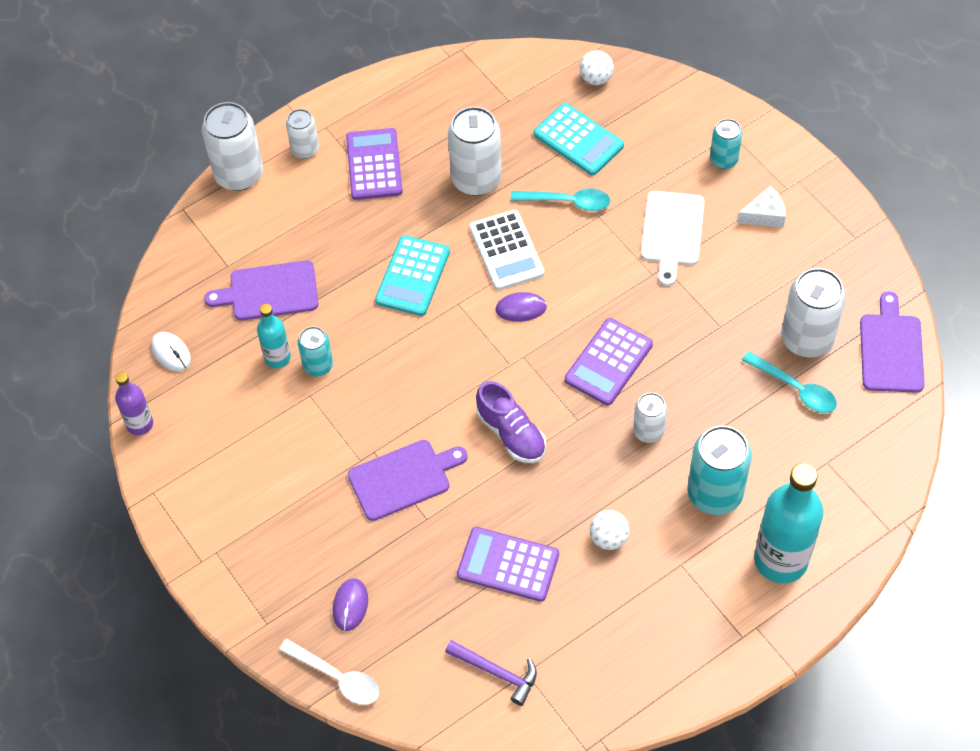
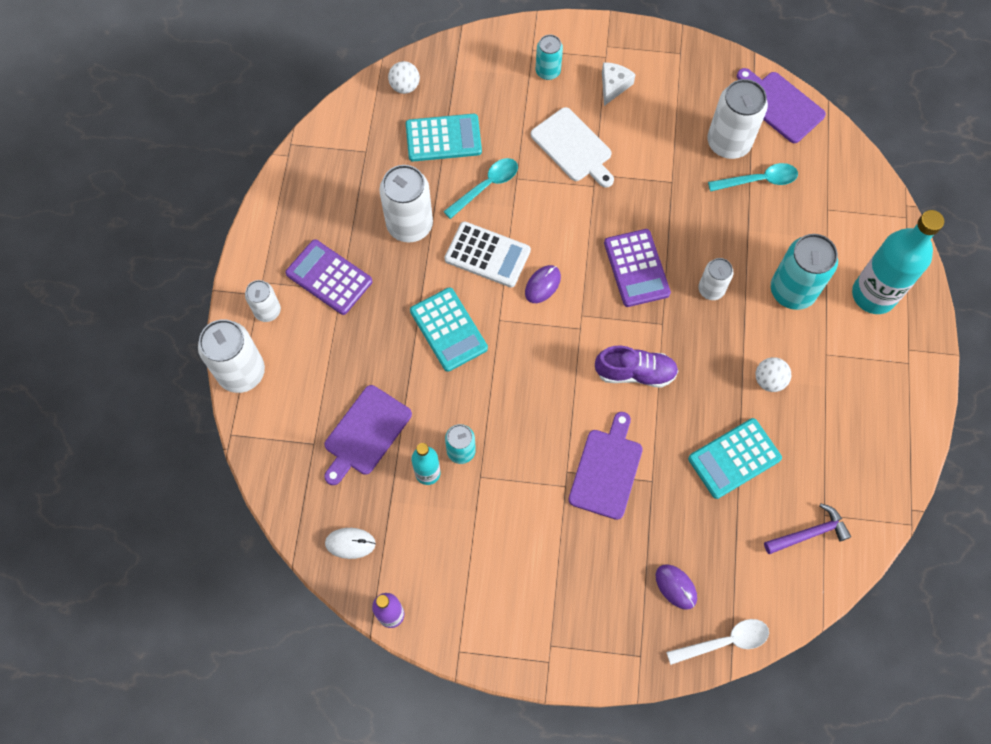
camera: 50 degrees left, 10 degrees up
purple calculator [457,527,559,602] -> turquoise calculator [688,418,782,499]

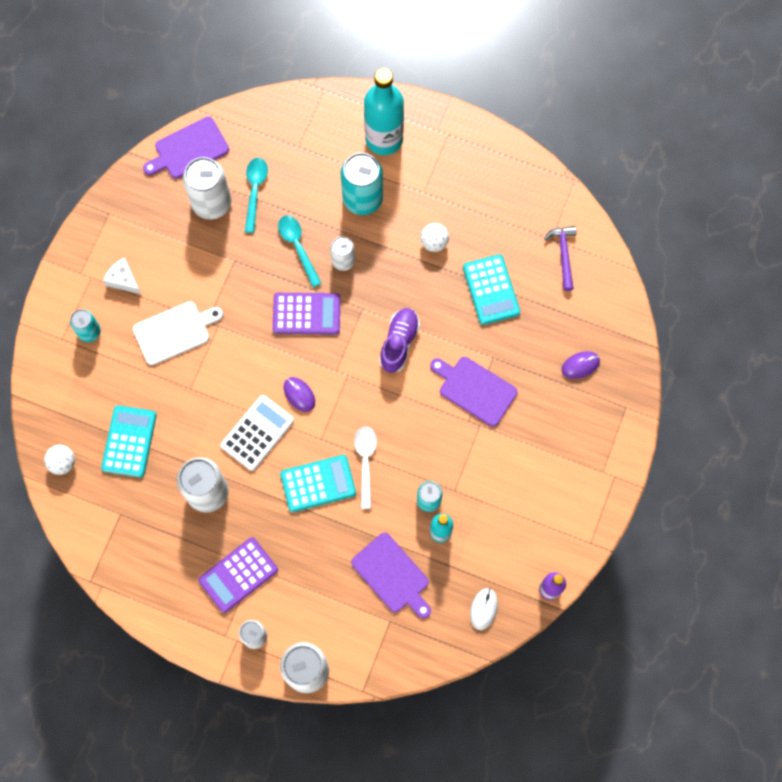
camera: 75 degrees left, 5 degrees up
turquoise spoon [443,158,518,219] -> turquoise spoon moved to [278,215,321,287]
white spoon [666,619,769,665] -> white spoon moved to [354,426,377,509]

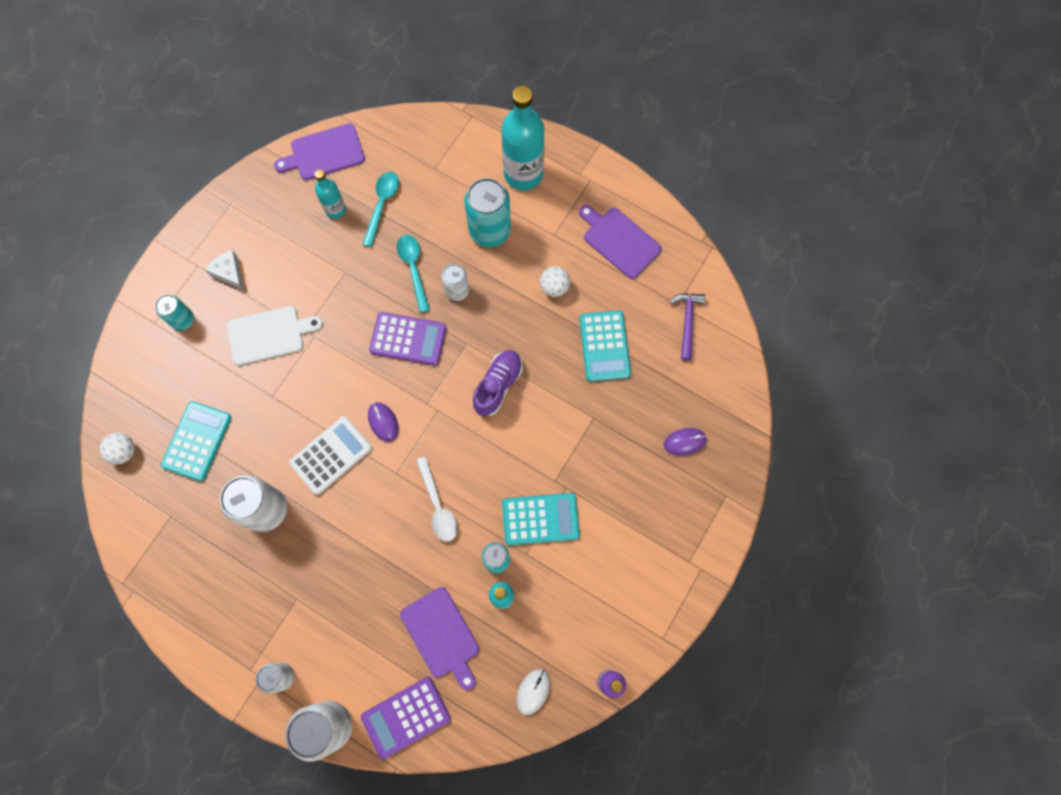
camera: 10 degrees right, 0 degrees up
white can [183,157,231,219] -> turquoise bottle [314,169,346,219]
purple calculator [198,537,278,613] -> purple calculator moved to [361,677,451,760]
turquoise calculator [280,455,356,512] -> turquoise calculator moved to [502,493,580,545]
white spoon [354,426,377,509] -> white spoon turned 150 degrees clockwise [416,457,457,542]
purple cutting board [430,357,518,427] -> purple cutting board moved to [579,205,662,279]

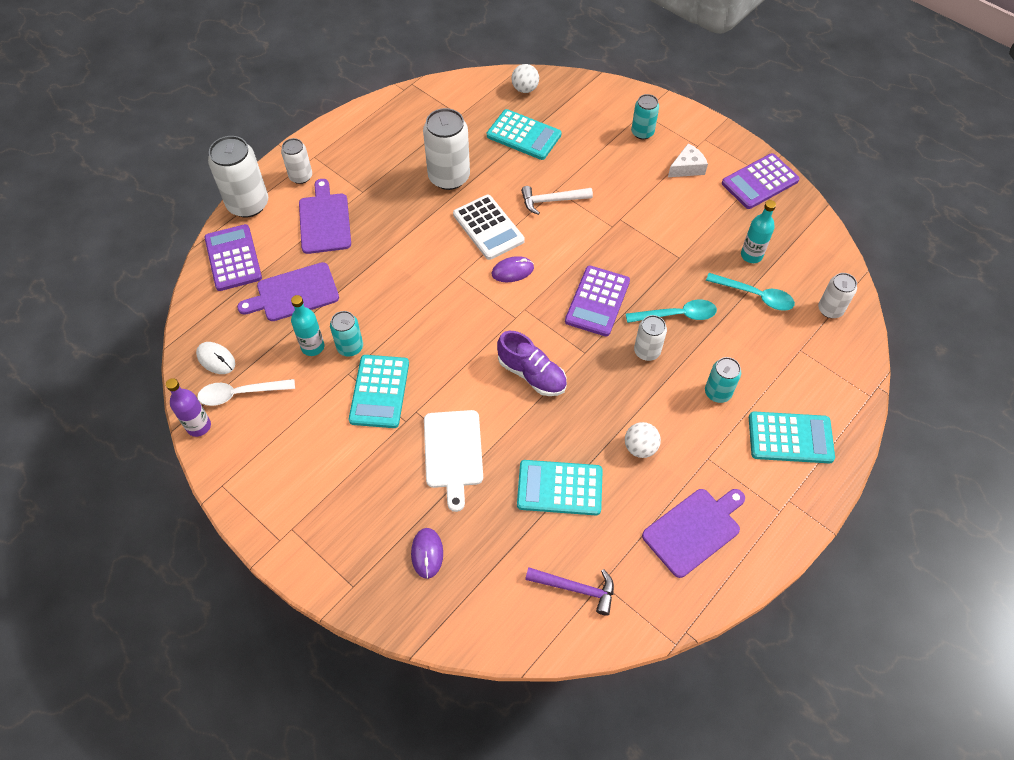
camera: 100 degrees right, 15 degrees down
white cutting board [227,306,323,366] -> white cutting board moved to [424,410,483,512]
purple cutting board [274,123,365,180] -> purple cutting board moved to [299,179,351,254]
white spoon [416,457,457,542] -> white spoon moved to [197,379,295,406]
turquoise can [464,178,511,247] -> turquoise can [705,357,741,403], size x0.57
turquoise bottle [502,86,544,190] -> turquoise calculator [749,412,835,463]
none -> white hammer [521,186,593,215]
none -> purple calculator [722,153,800,209]
none -> white can [818,273,857,318]

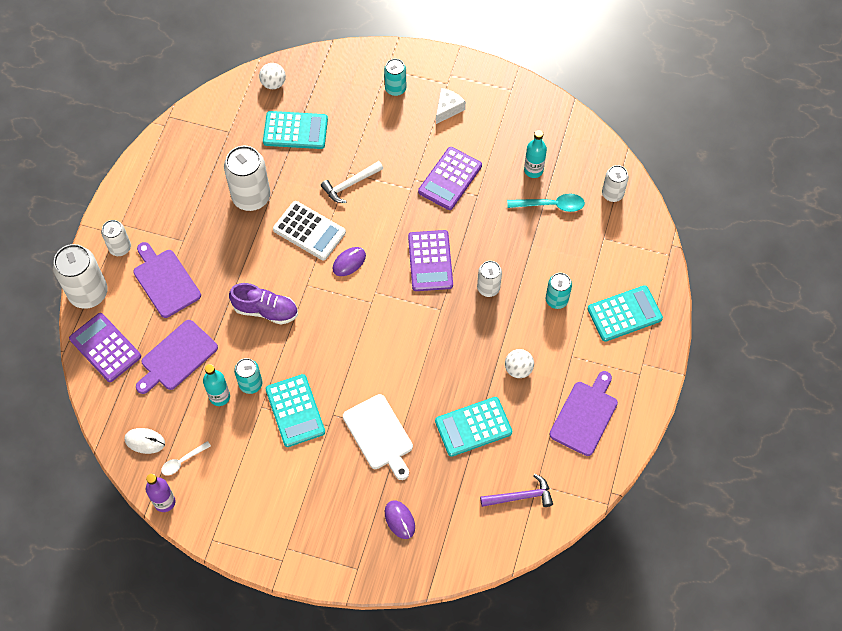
camera: 25 degrees left, 5 degrees up
white spoon [197,379,295,406] -> white spoon [161,441,211,475], size x0.65
purple shoe [497,331,567,396] -> purple shoe moved to [229,283,298,325]
turquoise spoon [626,300,717,323] -> none
purple calculator [722,153,800,209] -> purple calculator moved to [418,147,482,210]

